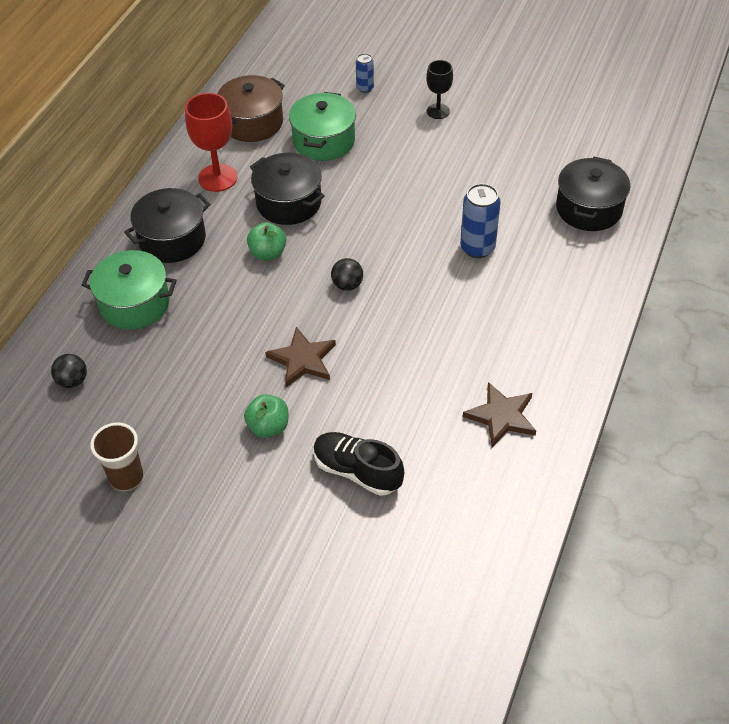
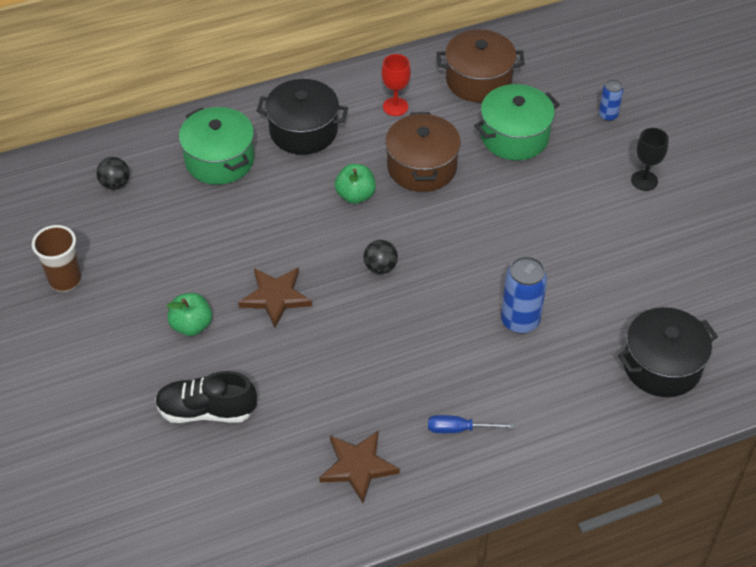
camera: 45 degrees right, 0 degrees up
red goblet [185,93,238,192] -> red goblet [381,54,411,116], size x0.62
black pot [250,153,325,225] -> brown pot [385,112,461,192]
black shoe [313,432,404,496] -> black shoe turned 75 degrees counterclockwise [155,371,257,423]
none -> blue screwdriver [428,415,515,433]

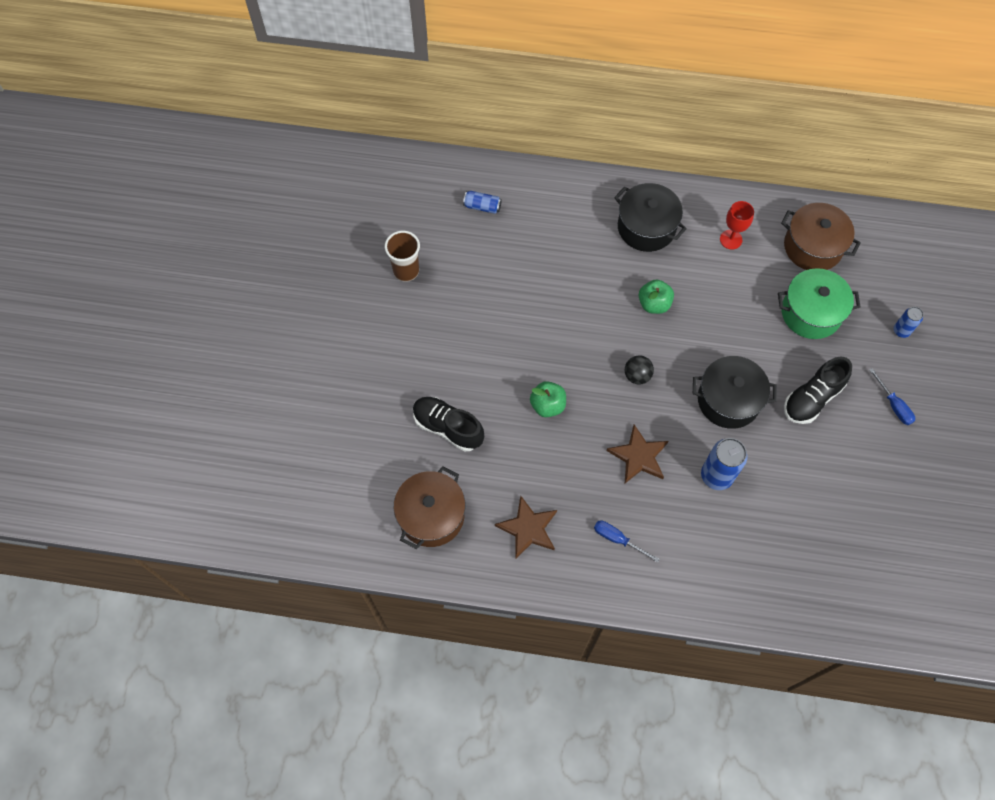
camera: 30 degrees right, 15 degrees up
black ball [96,157,130,190] -> blue can [463,191,502,214]
green apple [166,293,212,336] -> green apple moved to [530,381,566,417]
green pot [179,107,254,185] -> none
brown star [238,267,312,328] -> brown star moved to [607,424,669,483]
brown pot [385,112,461,192] -> brown pot moved to [394,467,465,549]
black pot [618,307,718,397] -> black pot moved to [693,356,777,429]
black goblet [631,128,669,191] -> blue screwdriver [869,368,915,425]
none -> black shoe [784,356,852,424]

